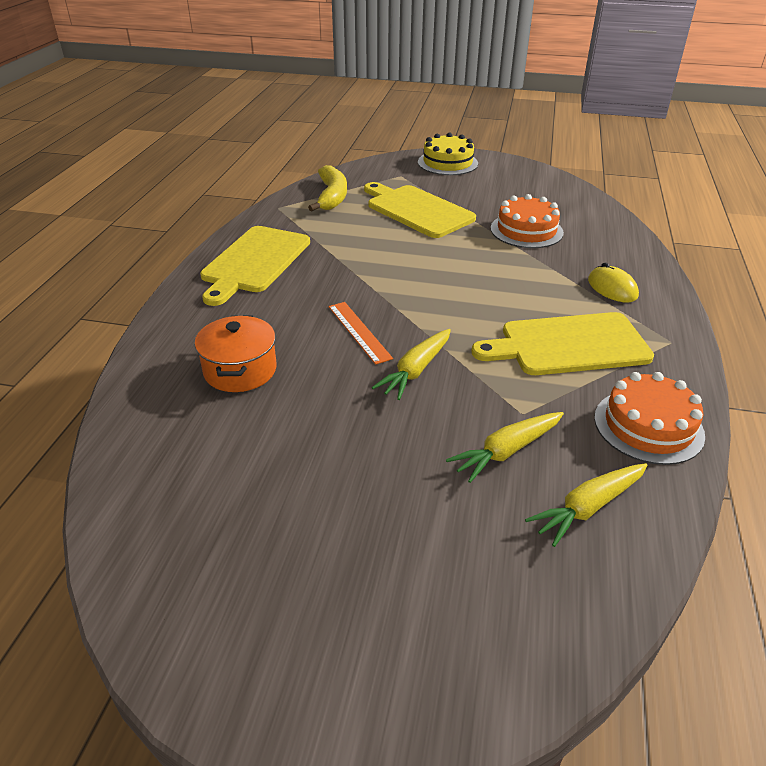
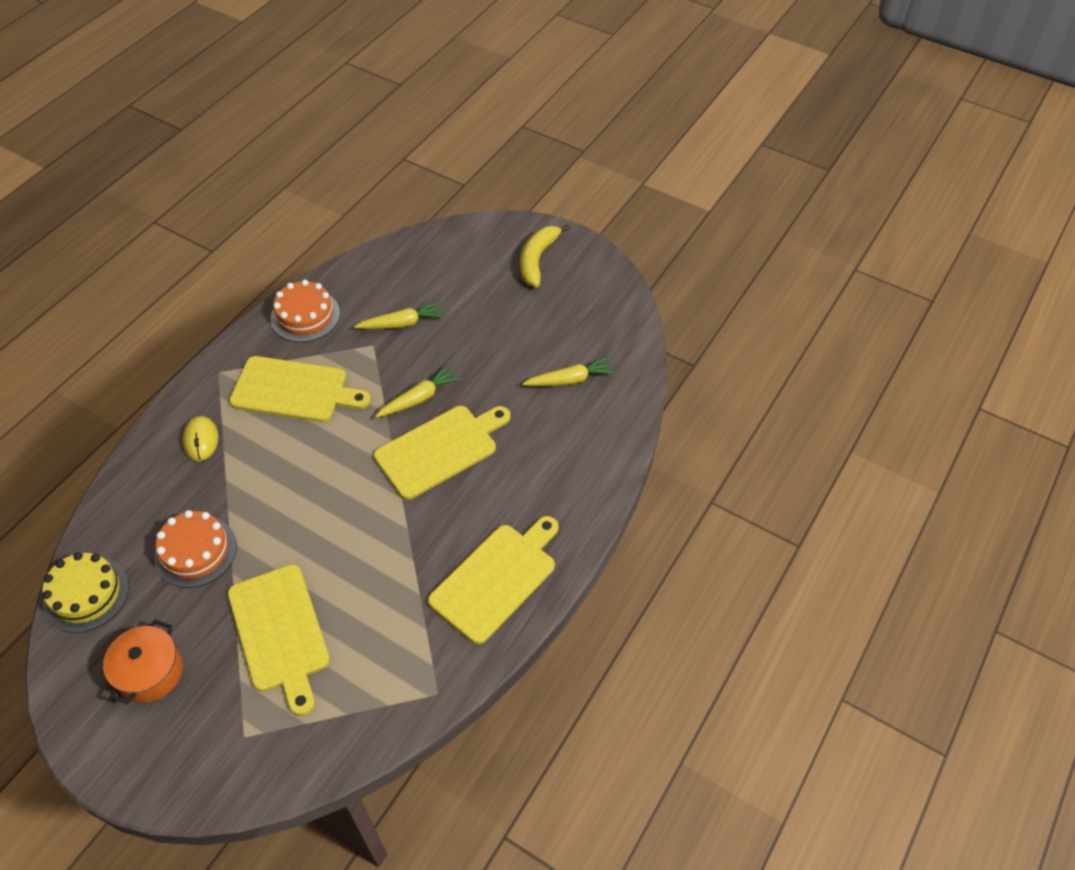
camera: 160 degrees left, 15 degrees up
orange pot [195,315,277,392] -> orange pot moved to [103,620,183,704]
yellow banana [308,165,347,211] -> yellow banana moved to [520,224,571,287]
orange ruler [329,302,393,365] -> yellow cutting board [374,406,510,500]
yellow cake [418,133,478,175] -> yellow cake moved to [42,552,129,633]
yellow carrot [525,463,647,547] -> yellow carrot moved to [522,356,616,386]

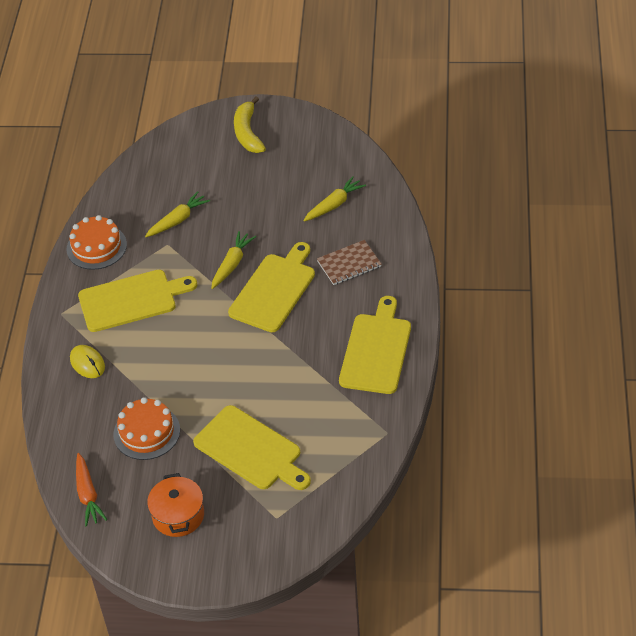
camera: 25 degrees left, 5 degrees down
yellow cake [42,552,129,633] -> orange carrot [76,453,107,526]
none -> brown notebook [317,240,382,285]

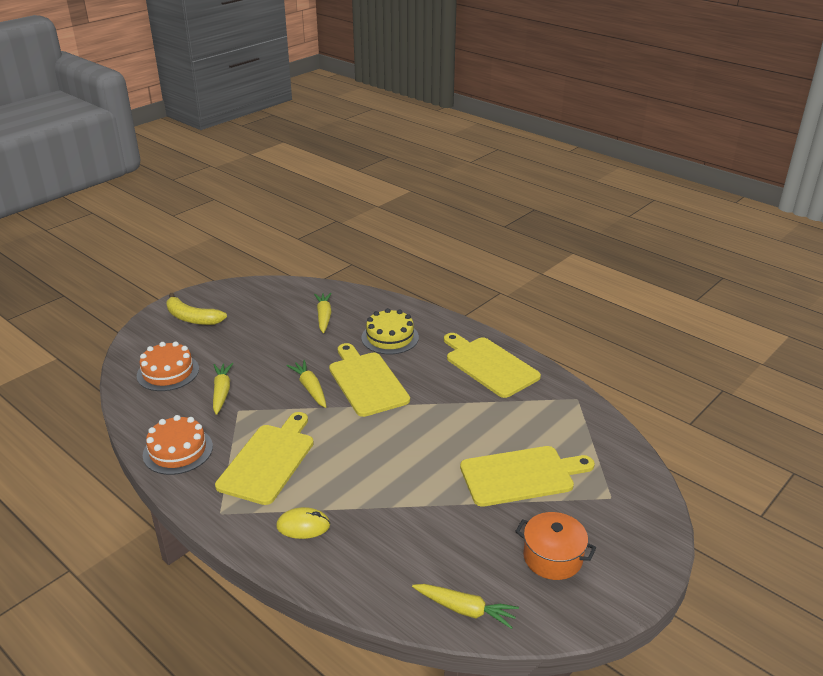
camera: 55 degrees left, 15 degrees down
orange carrot [76,453,107,526] -> yellow carrot [412,584,519,629]
orange cake [114,397,180,460] -> orange cake moved to [137,341,199,391]
brown notebook [317,240,382,285] -> yellow cake [361,308,419,354]

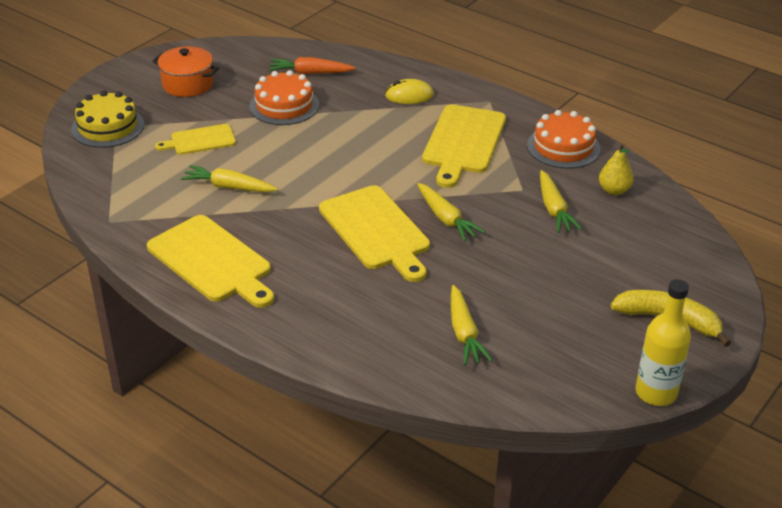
camera: 175 degrees right, 5 degrees up
orange cake [137,341,199,391] -> orange cake moved to [249,70,319,125]
yellow cake [361,308,419,354] -> yellow cake moved to [71,91,144,148]
yellow carrot [412,584,519,629] -> yellow carrot moved to [181,165,278,192]
yellow cutting board [460,446,595,507] -> yellow cutting board [155,124,236,155], size x0.57
none -> orange carrot [268,57,356,74]
none -> yellow pear [599,144,634,195]
none -> yellow bottle [636,279,691,406]

